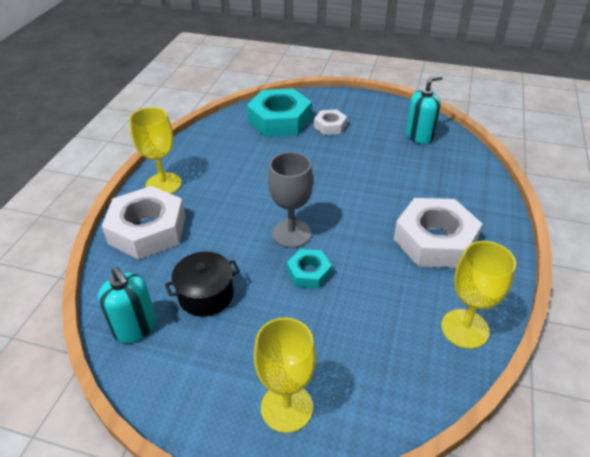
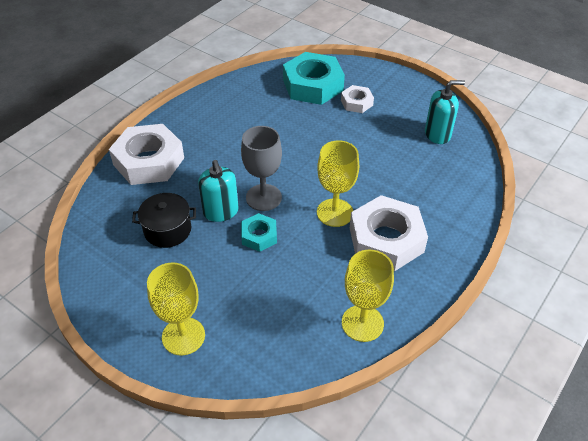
camera: 20 degrees right, 5 degrees up
turquoise soap dispenser [98,267,156,343] -> turquoise soap dispenser moved to [198,160,239,222]
yellow goblet [129,107,182,194] -> yellow goblet moved to [317,140,359,227]

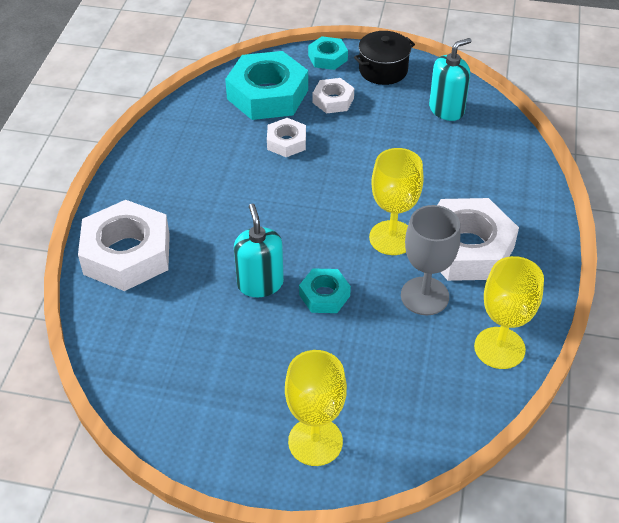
camera: 25 degrees left, 0 degrees up
black pot [132,193,196,248] -> black pot moved to [354,31,415,85]
turquoise soap dispenser [198,160,239,222] -> turquoise soap dispenser turned 150 degrees counterclockwise [234,204,284,297]
grey goblet [241,126,282,211] -> grey goblet moved to [401,205,460,315]
none -> white nut [267,118,306,157]
none -> turquoise nut [308,36,348,70]

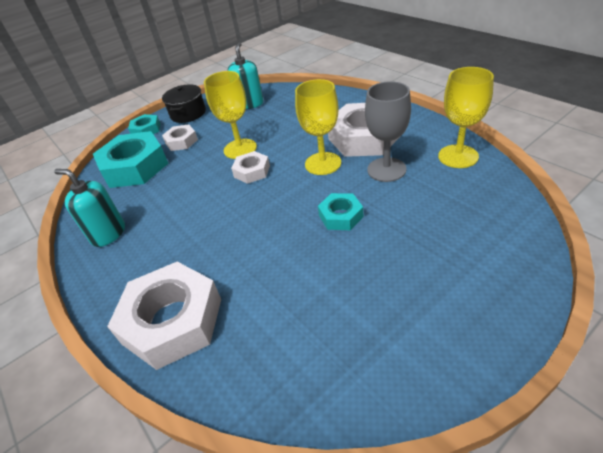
camera: 45 degrees left, 5 degrees down
turquoise soap dispenser [234,204,284,297] -> turquoise soap dispenser moved to [54,169,125,247]
white nut [267,118,306,157] -> white nut moved to [231,151,270,184]
yellow goblet [285,350,347,466] -> yellow goblet moved to [204,71,257,159]

